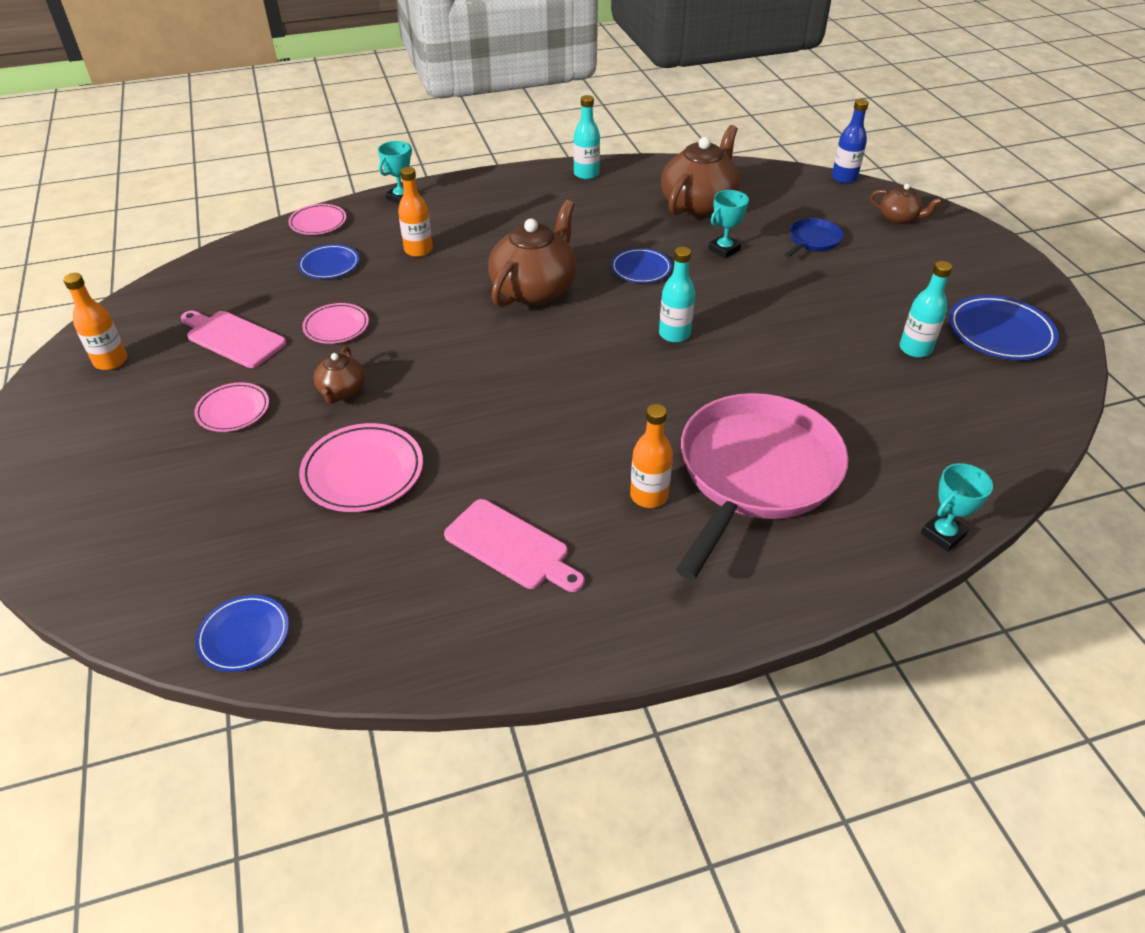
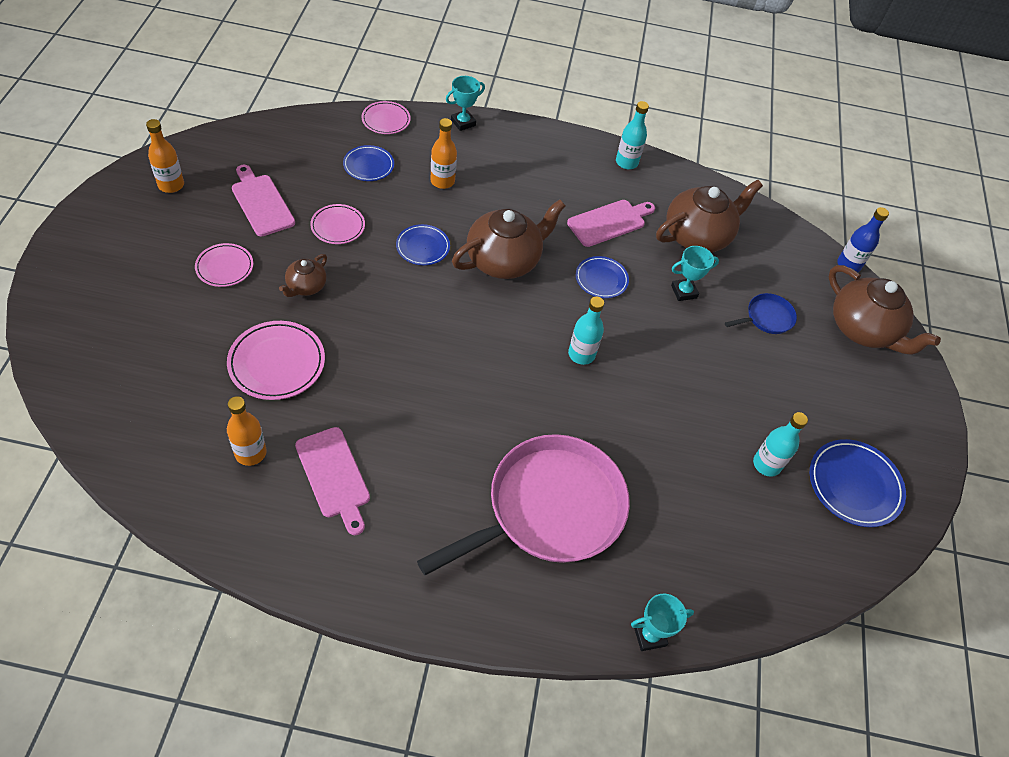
camera: 20 degrees right, 10 degrees up
blue plate [195,595,289,672] -> blue plate moved to [396,224,450,265]
orange bottle [630,404,673,508] -> orange bottle moved to [227,396,267,466]
brown teapot [870,184,942,224] -> brown teapot [829,265,941,355], size x1.96
none -> pink cutting board [567,200,655,247]

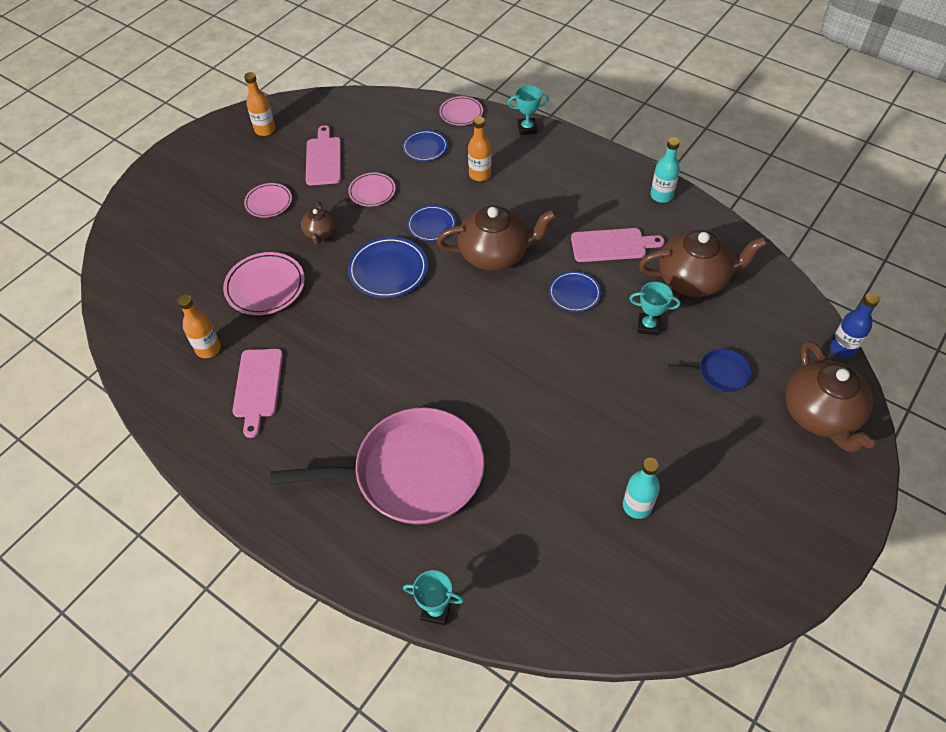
camera: 35 degrees right, 0 degrees up
brown teapot [279,254,327,297] -> brown teapot turned 60 degrees counterclockwise [301,201,336,244]
turquoise bottle [568,297,604,365] -> none
blue plate [810,439,906,527] -> blue plate moved to [348,237,428,298]

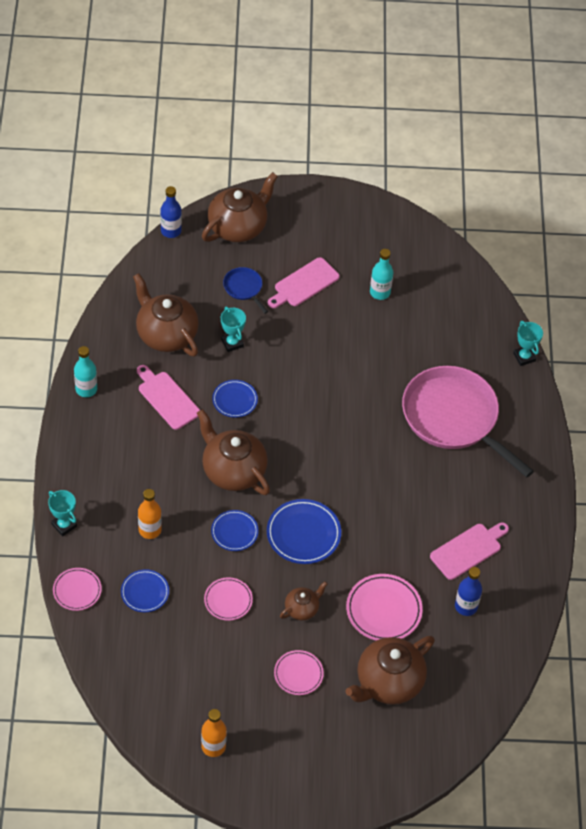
camera: 130 degrees left, 0 degrees up
orange bottle [178,295,221,358] -> blue bottle [455,567,482,616]
pink cutting board [306,125,341,185] -> pink cutting board moved to [268,257,340,308]
none -> brown teapot [346,636,435,705]

